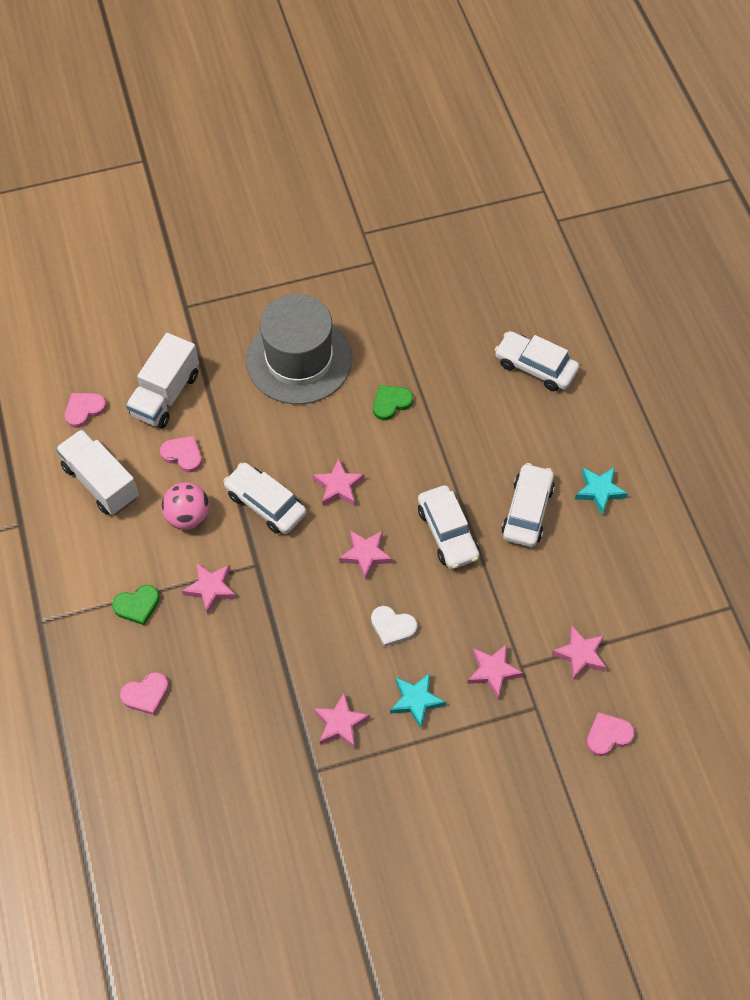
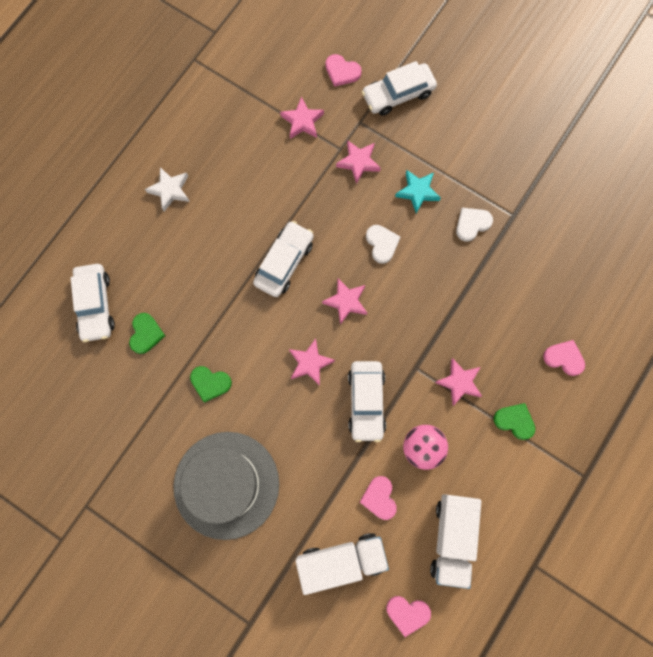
camera: 130 degrees left, 15 degrees up
pink star [314,693,370,749] -> white heart [456,208,493,242]
white car [501,463,555,547] -> white car moved to [362,61,437,116]
turquoise star [575,467,628,515] -> white star [145,167,190,212]
none -> green heart [129,313,165,354]

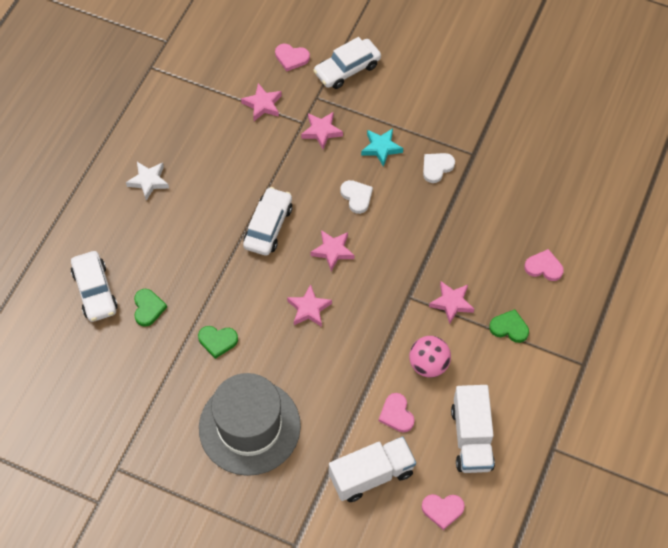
camera: 10 degrees left, 15 degrees down
white car [348,361,386,442] -> none

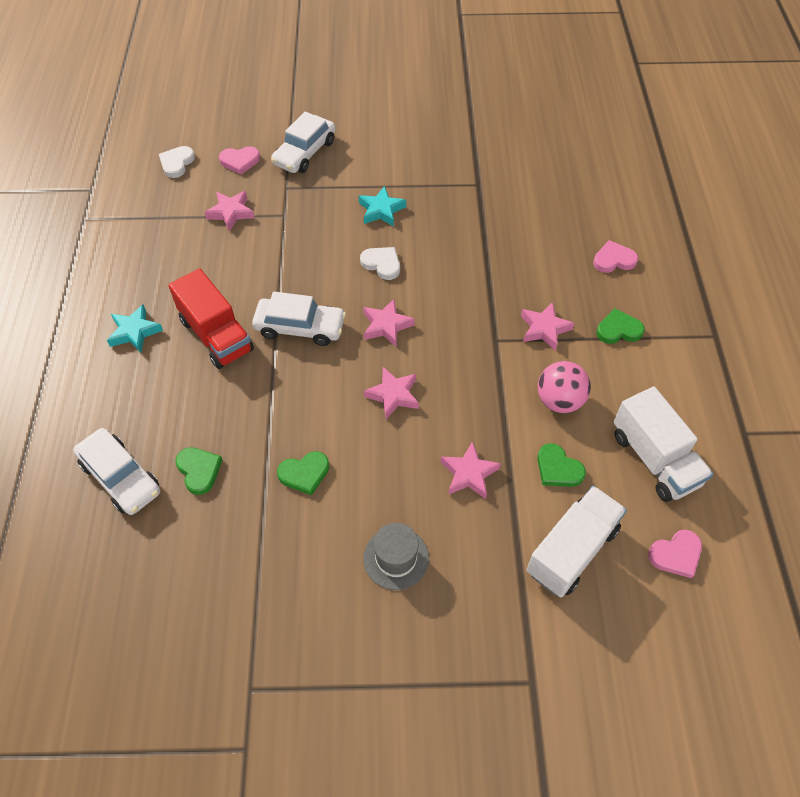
camera: 25 degrees left, 5 degrees down
white star [126,162,169,201] -> turquoise star [107,304,163,353]
grey hat [199,373,301,476] -> grey hat [363,523,429,590], size x0.48
white car [243,187,292,256] -> white car turned 105 degrees clockwise [252,292,346,346]
pink star [301,112,343,149] -> pink star moved to [441,441,501,499]
pink heart [379,393,415,432] -> green heart [537,443,586,487]
white heart [423,153,455,183] -> white heart moved to [159,146,195,178]
none -> red truck [168,268,254,369]

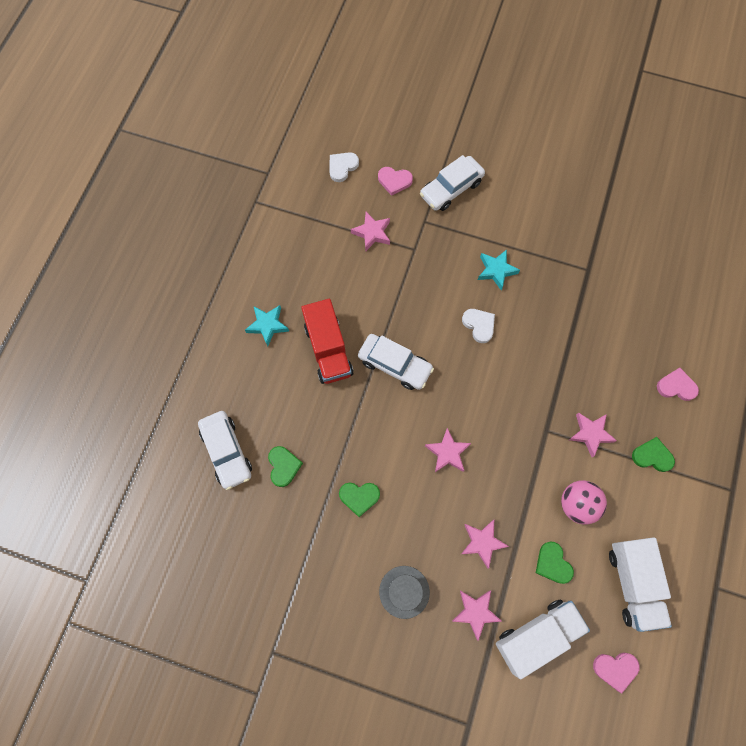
camera: 20 degrees right, 15 degrees up
pink star [363,299,415,347] -> pink star moved to [452,590,502,641]

